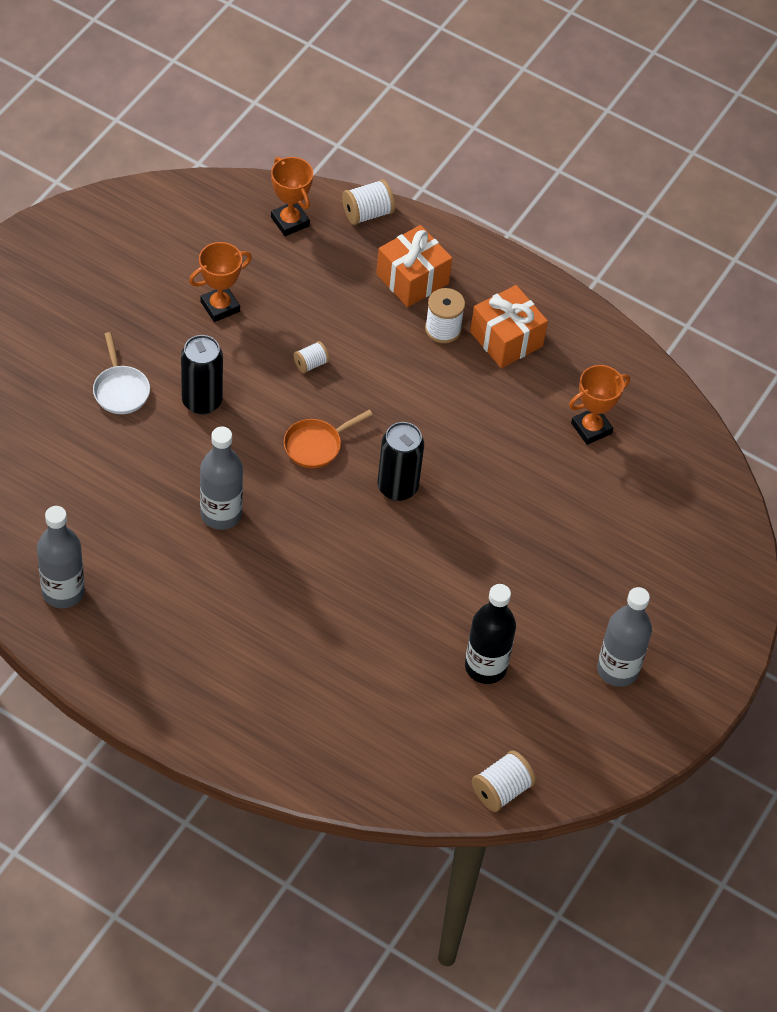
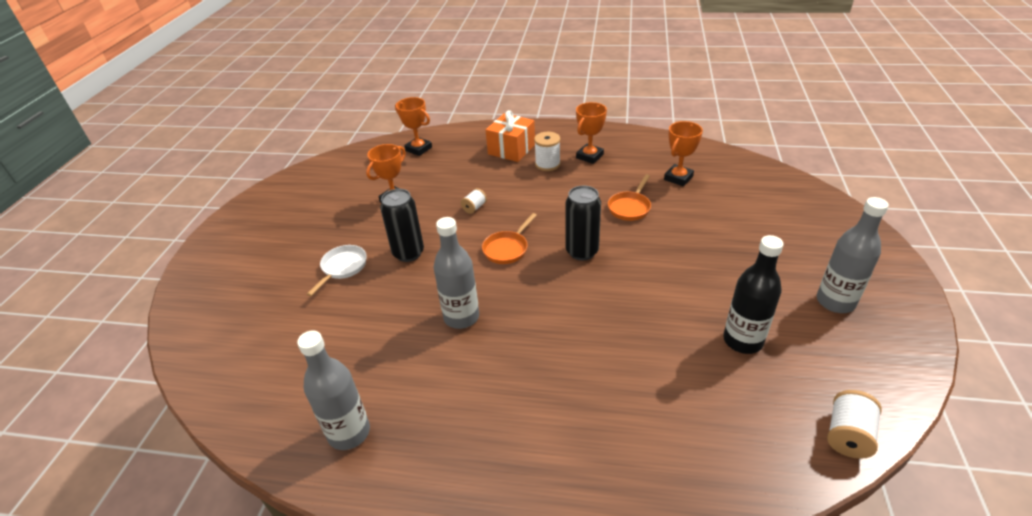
camera: 15 degrees left, 15 degrees down
white pan [93,332,150,414] -> white pan turned 120 degrees counterclockwise [307,245,367,296]
white spool [342,179,395,225] -> none
orange gift [470,285,548,368] -> orange trophy [576,102,607,164]
none -> orange pan [608,174,651,221]

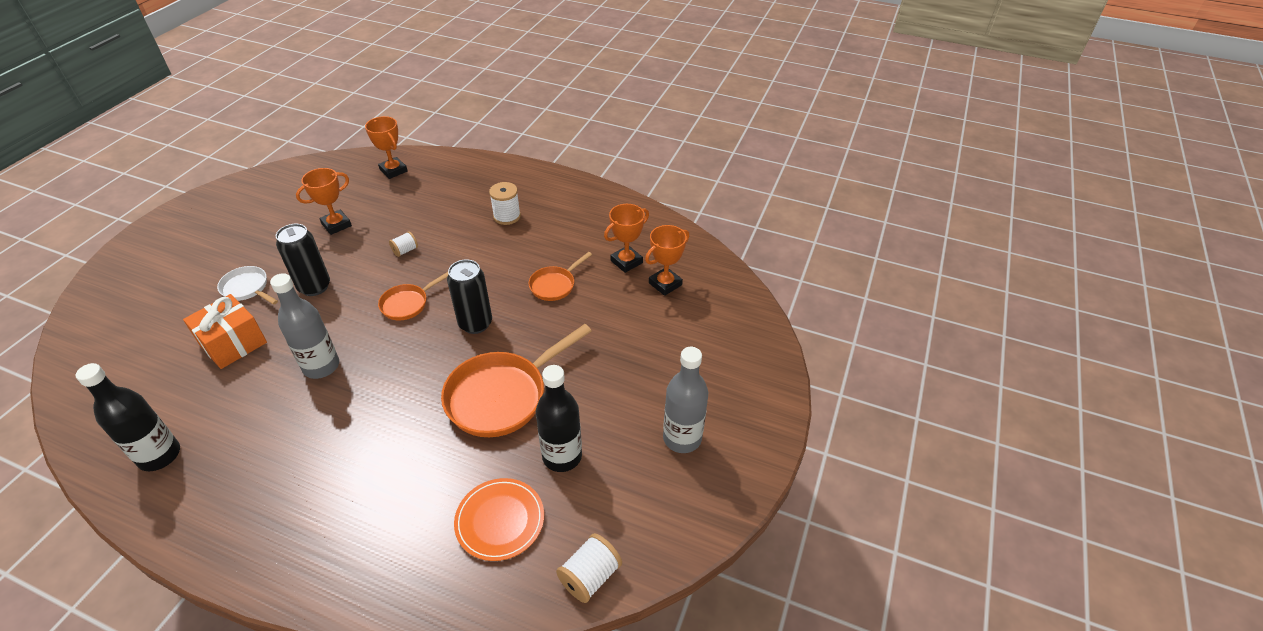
camera: 10 degrees right, 5 degrees up
grey bottle [297,331,370,450] -> black bottle [76,363,180,471]
white pan [307,245,367,296] -> white pan turned 90 degrees counterclockwise [217,266,278,305]
orange gift [486,110,535,162] -> orange gift moved to [183,294,267,369]
orange trophy [576,102,607,164] -> orange trophy moved to [645,225,689,296]
none -> orange pan [441,324,591,437]
none -> orange plate [454,478,544,561]

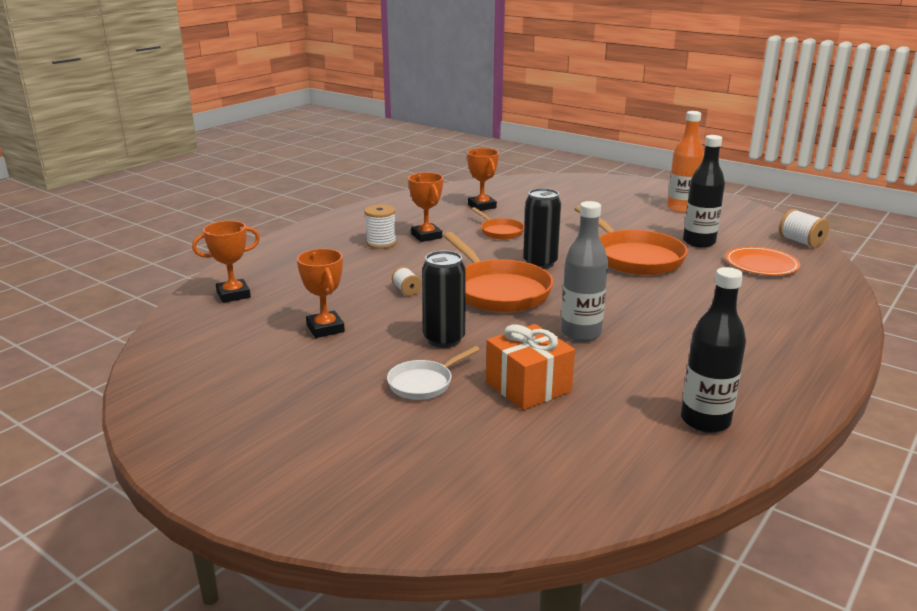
camera: 75 degrees left, 20 degrees down
orange pan [378,272,448,321] -> orange pan [443,232,553,313], size x1.90
orange trophy [645,225,689,296] -> orange trophy moved to [408,172,443,242]
grey bottle [663,347,708,453] -> orange bottle [667,111,704,213]

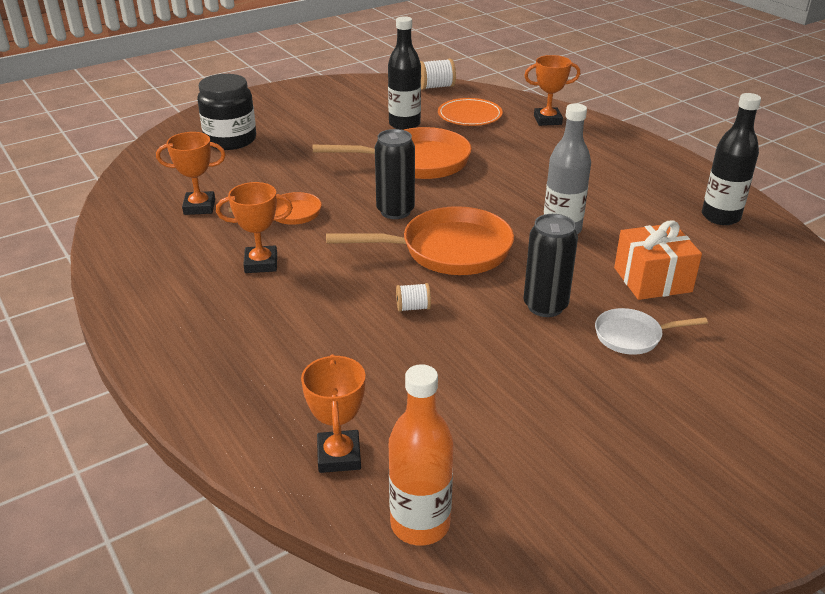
camera: 70 degrees left, 10 degrees up
orange trophy [297,249,345,338] -> orange trophy moved to [524,55,580,126]
white spool [364,204,396,249] -> none
white pan [387,346,480,400] -> white pan turned 105 degrees clockwise [595,308,708,355]
orange bottle [667,111,704,213] -> orange bottle moved to [389,364,453,546]
none -> black jar [197,74,256,150]

